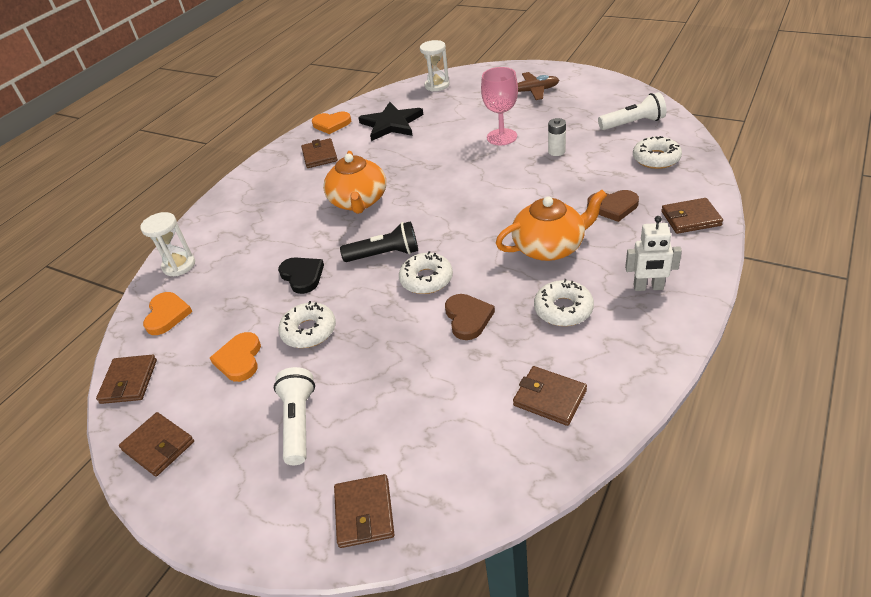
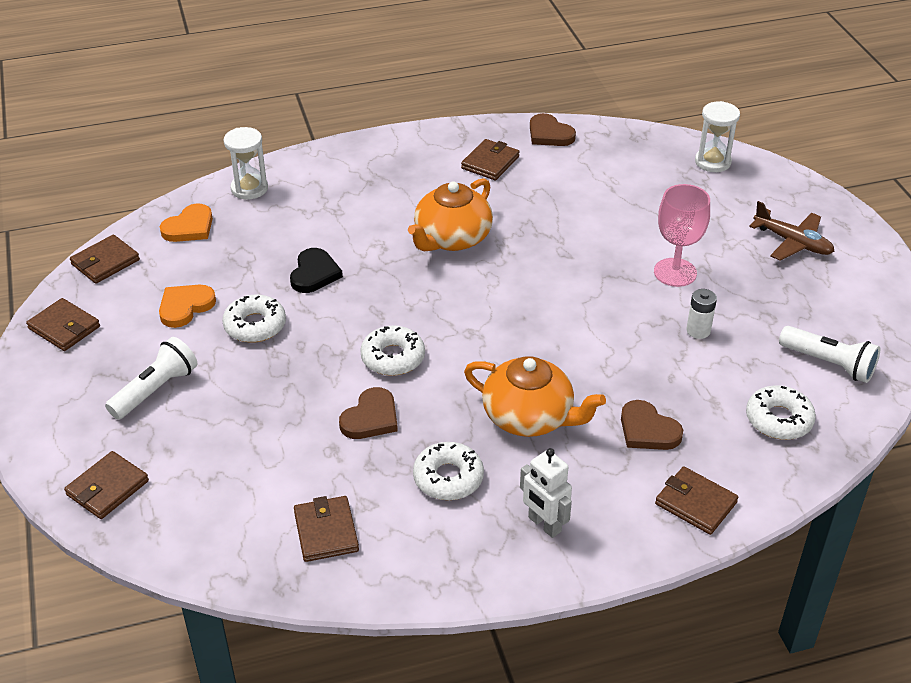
camera: 40 degrees right, 0 degrees up
brown wallet [119,412,194,477] -> brown wallet turned 45 degrees counterclockwise [26,298,100,351]
orange heart [312,112,351,134] -> brown heart [530,113,576,146]
black flashlight [340,221,418,262] -> none
black star [358,102,423,141] -> none

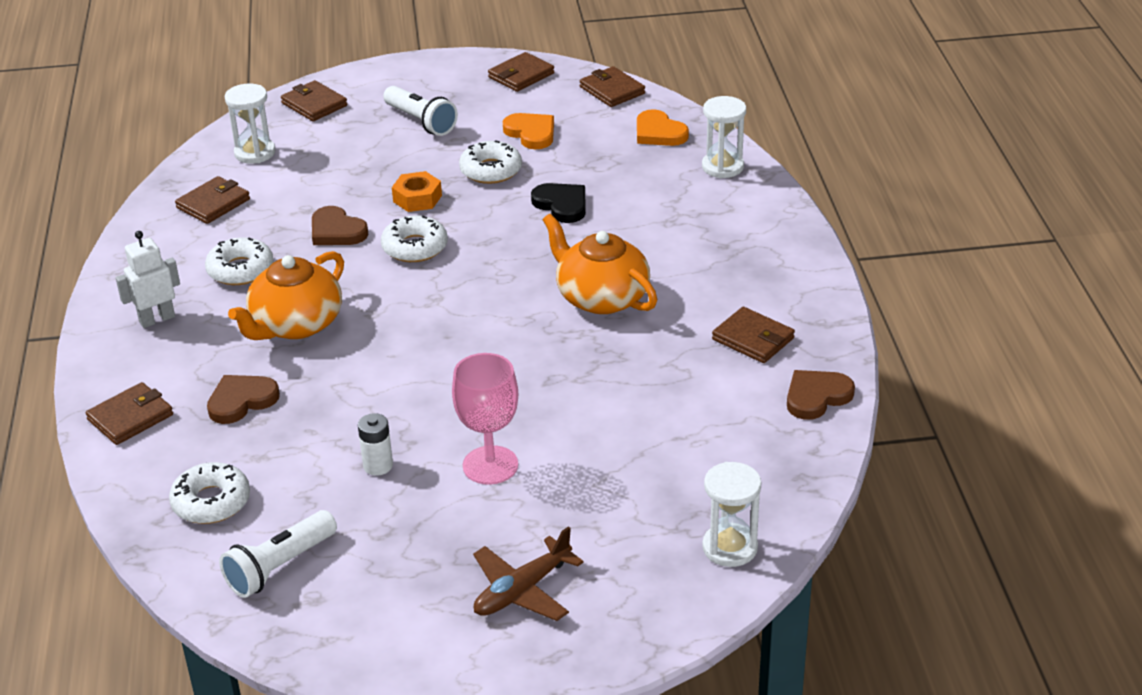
camera: 100 degrees right, 5 degrees down
black heart [290,248,343,293] -> black heart turned 150 degrees counterclockwise [531,183,586,223]
brown wallet [294,496,359,562] -> brown wallet turned 45 degrees counterclockwise [175,176,250,224]
none -> white hourglass [225,84,276,164]
none -> orange nut [392,171,442,212]

